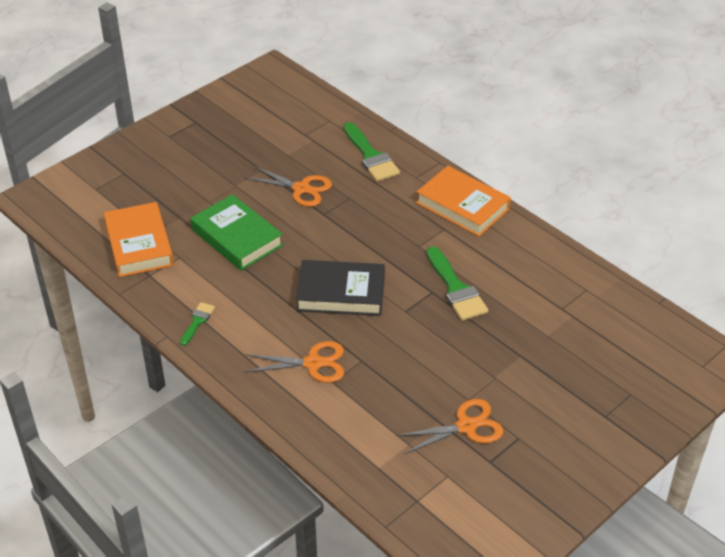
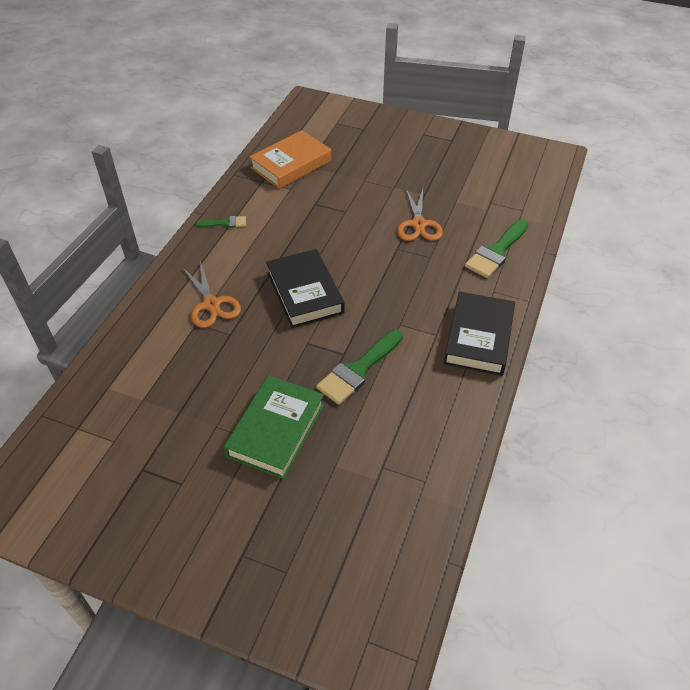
camera: 65 degrees right, 5 degrees up
green book [191,194,283,271] -> green book moved to [224,375,324,479]
orange scissors [396,399,503,454] -> none
orange book [416,166,511,236] -> black book [444,291,515,376]

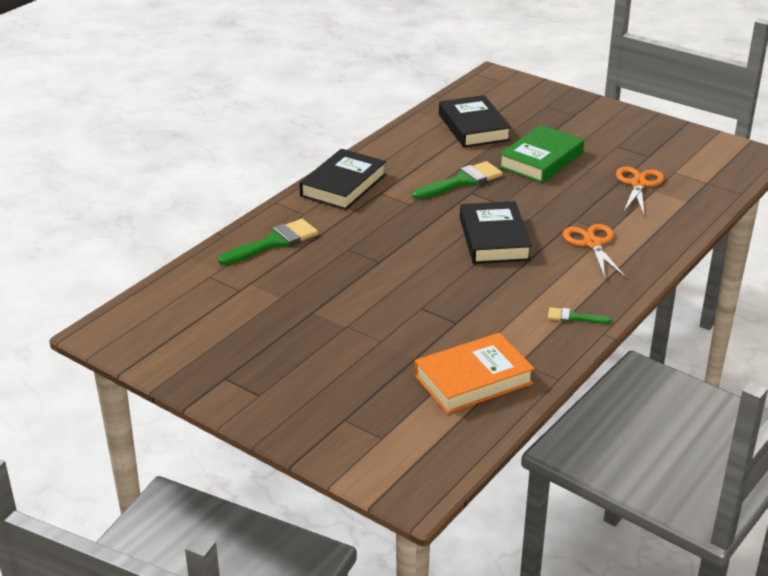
camera: 165 degrees left, 15 degrees down
orange scissors [397,188,443,241] -> orange scissors moved to [616,167,664,215]
none -> black book [439,95,511,148]

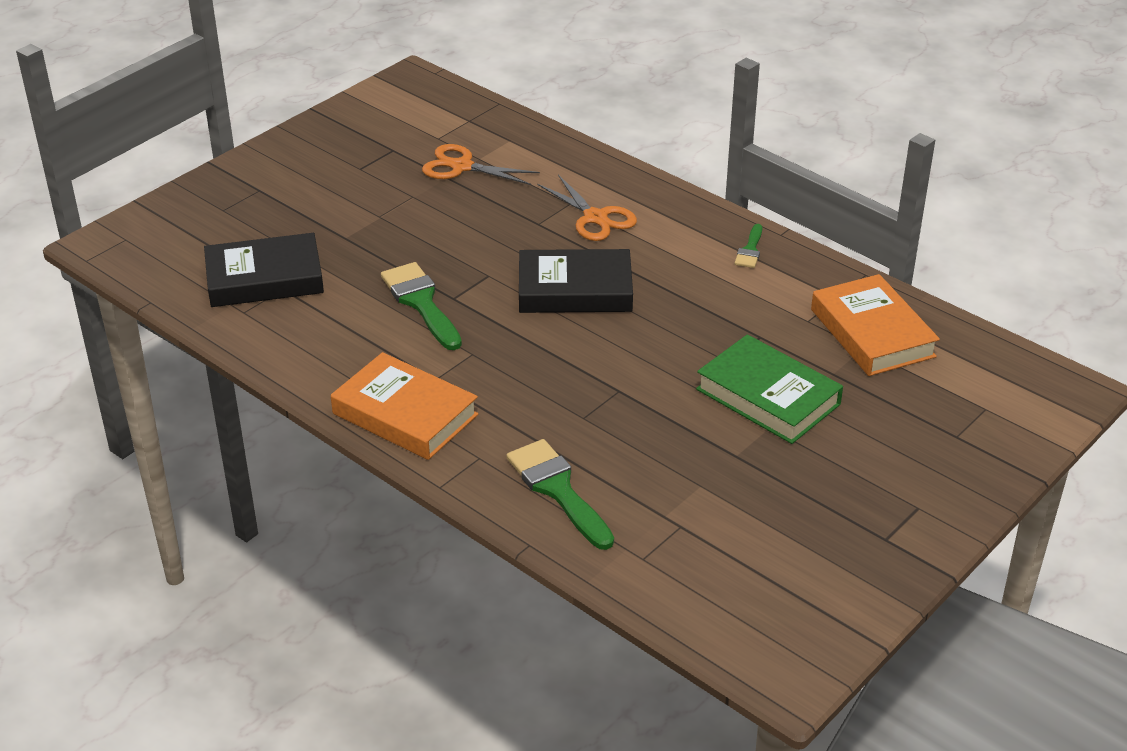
camera: 85 degrees left, 5 degrees up
black book [299,149,386,210] -> orange book [331,352,478,460]
green book [499,125,584,183] -> green book moved to [696,334,843,444]
orange scissors [563,224,626,278] -> orange scissors turned 120 degrees counterclockwise [538,175,637,241]

